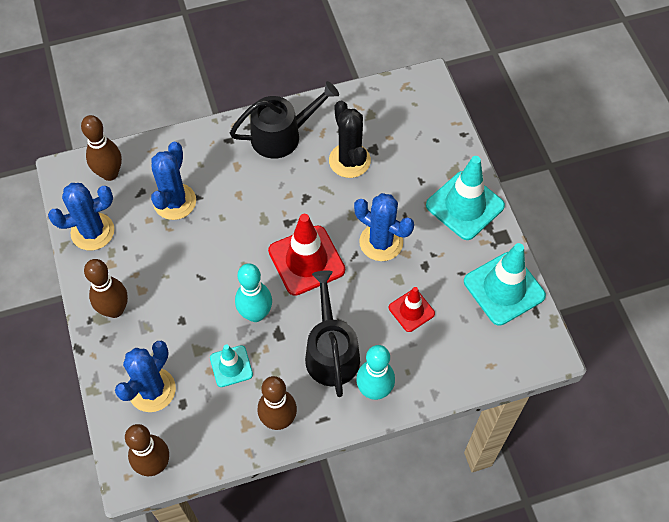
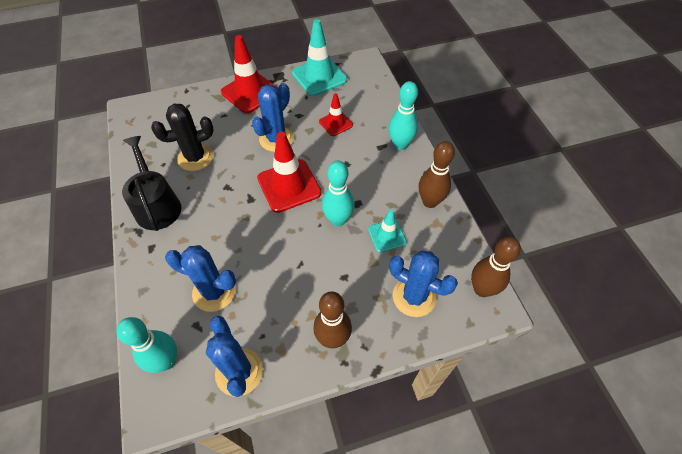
camera: 90 degrees left, 5 degrees down
brown bowling pin [81,115,122,181] -> turquoise bowling pin [116,317,177,373]
black watering can [305,270,360,397] -> none
turquoise traffic cone [426,156,505,240] -> red traffic cone [221,35,278,113]

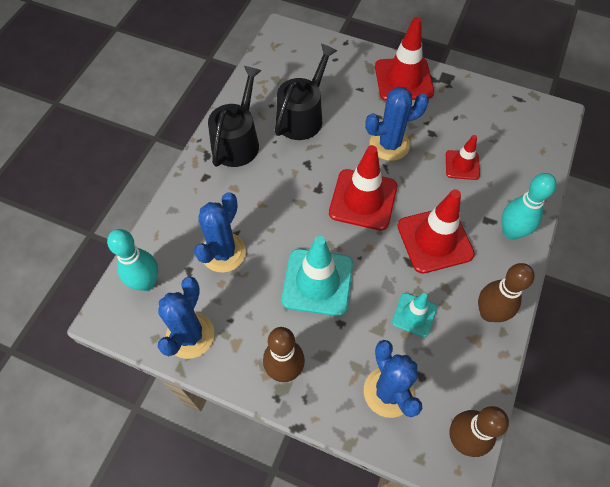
camera: 40 degrees right, 5 degrees up
black cactus [151,104,214,171] -> black watering can [275,44,337,140]
blue cactus [165,245,236,312] -> blue cactus turned 60 degrees clockwise [194,192,246,273]
turquoise traffic cone [292,19,347,96] -> turquoise traffic cone moved to [282,236,353,316]
turquoise bowling pin [322,161,354,226] -> none
none -> red traffic cone [397,189,475,273]

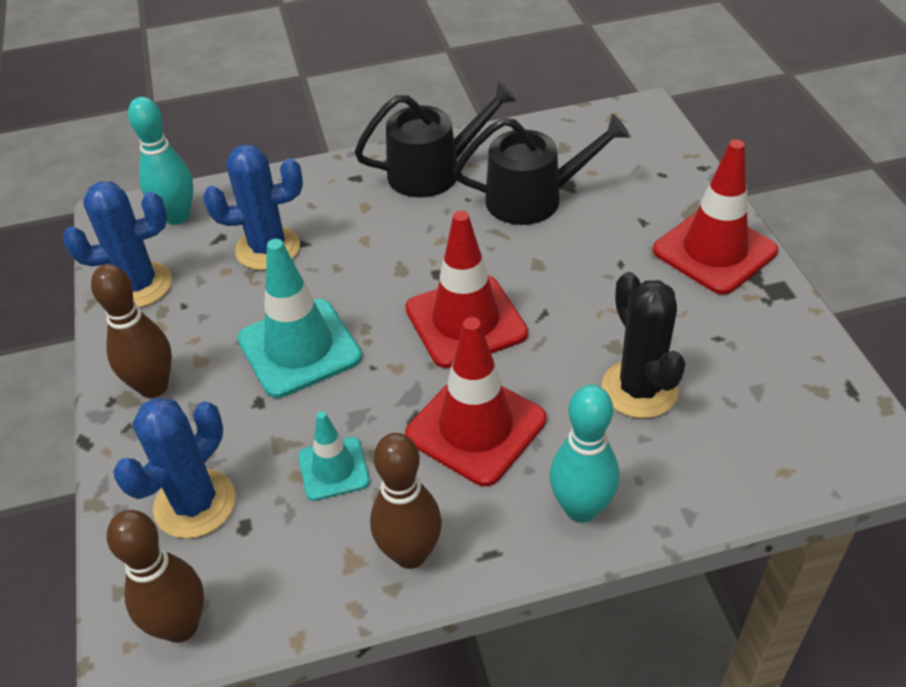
camera: 55 degrees right, 15 degrees down
blue cactus [365,87,429,161] -> none
red traffic cone [446,135,480,180] -> black cactus [602,272,685,418]

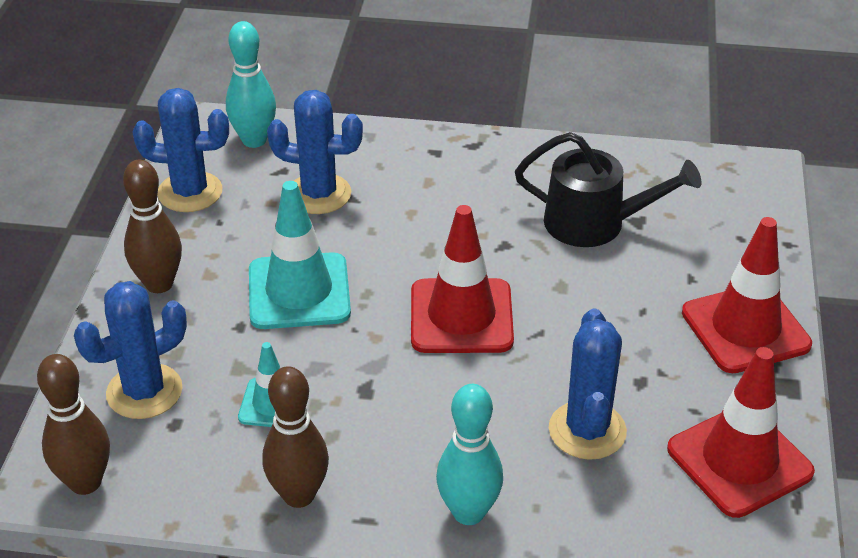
camera: 20 degrees right, 5 degrees down
black watering can [355,81,517,197] -> none
red traffic cone [405,317,546,486] -> red traffic cone moved to [667,347,815,518]
black cactus [602,272,685,418] -> blue cactus [549,309,627,460]

